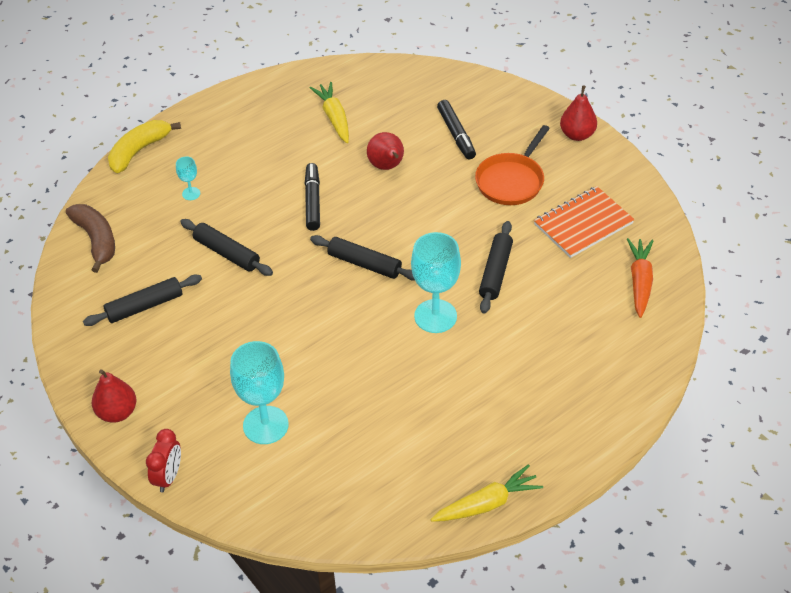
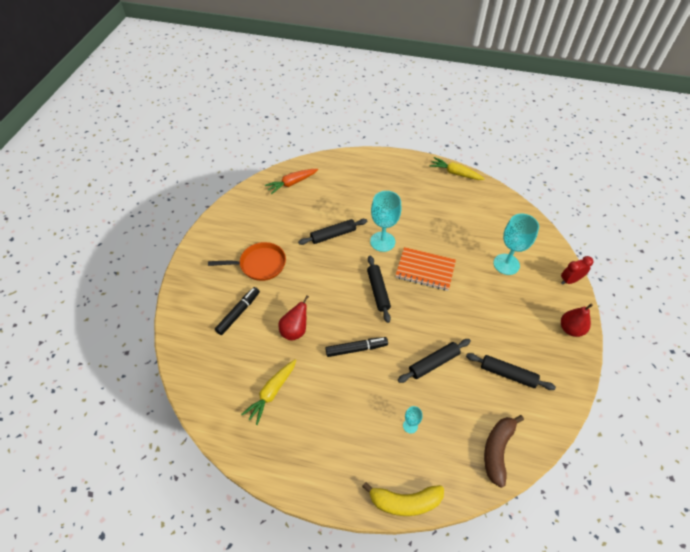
camera: 130 degrees left, 5 degrees up
black rolling pin [180,219,273,276] -> black rolling pin turned 60 degrees clockwise [398,339,471,383]
black marker [305,163,320,231] -> black marker turned 150 degrees counterclockwise [325,337,388,357]
orange notebook [534,186,635,258] -> orange notebook moved to [395,247,456,291]
red pear [560,85,597,141] -> none

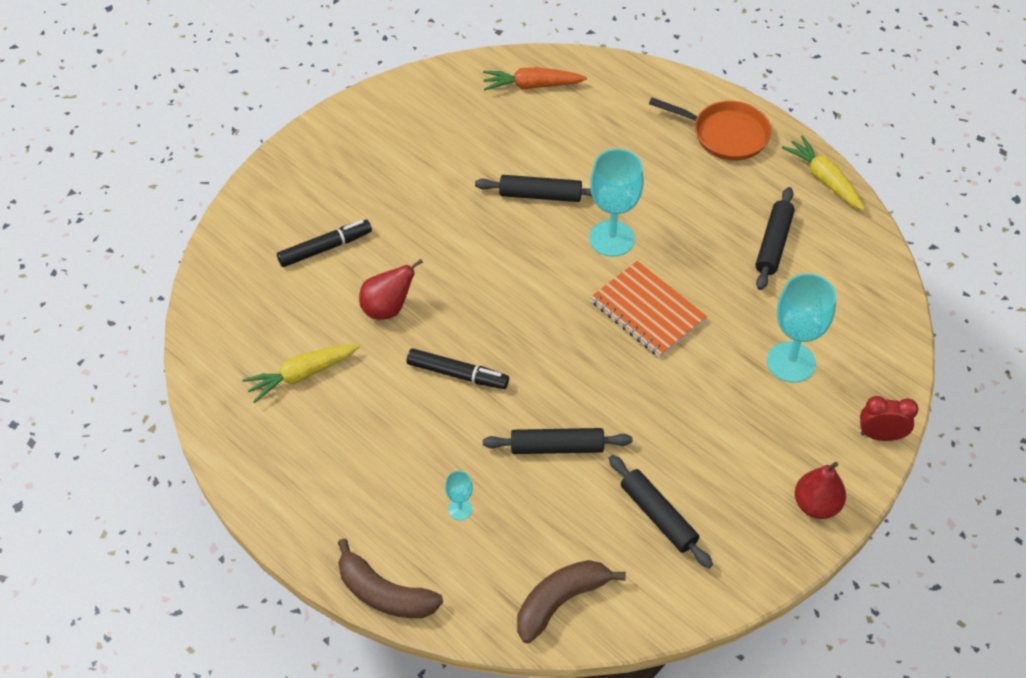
camera: 30 degrees right, 0 degrees up
orange pan [208,242,286,281] -> orange pan moved to [649,98,771,161]
yellow banana [362,482,444,516] -> brown banana [338,538,443,618]
black rolling pin [367,256,391,323] -> black rolling pin moved to [756,187,795,290]

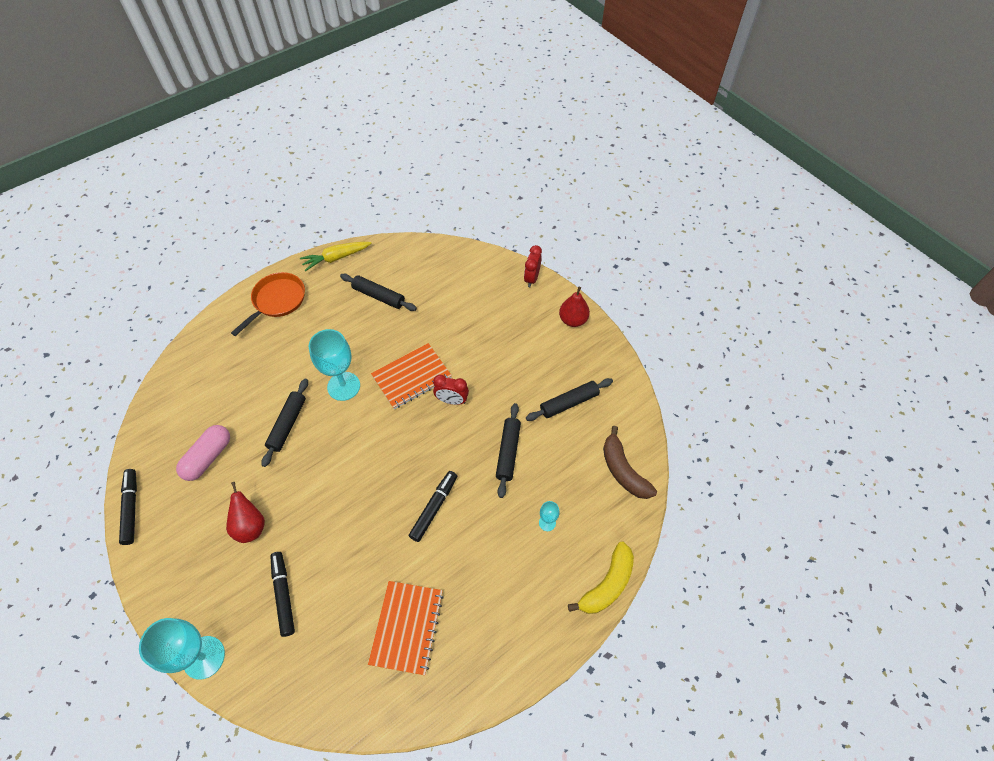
camera: 80 degrees left, 5 degrees up
yellow carrot [242,344,360,403] -> orange notebook [368,581,444,675]
brown banana [338,538,443,618] -> yellow banana [568,542,634,614]
red pear [359,259,423,320] -> red pear moved to [226,482,265,543]
orange carrot [483,67,587,91] -> none
turquoise goblet [767,273,836,383] -> turquoise goblet moved to [139,618,225,680]
none -> black marker [119,469,137,545]
none -> pink capsule [176,425,230,481]
none -> red clock [433,375,469,405]

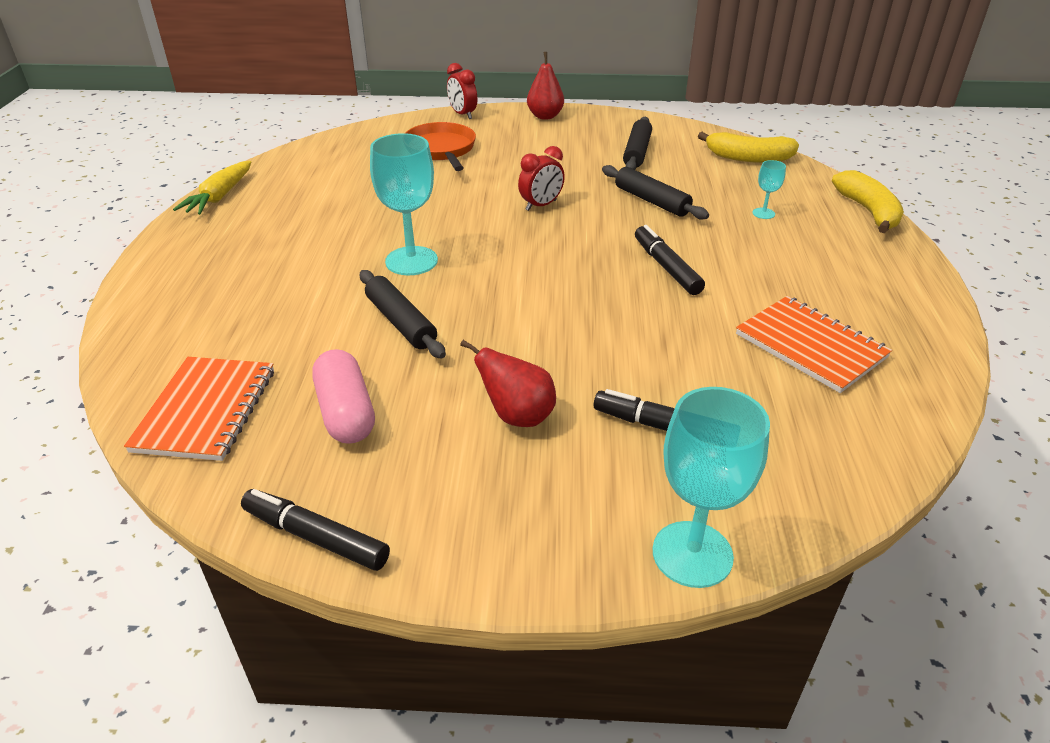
camera: 50 degrees left, 20 degrees down
orange pan [231,272,305,336] -> orange pan moved to [405,122,476,171]
black rolling pin [340,274,417,311] -> none
orange notebook [371,343,452,409] -> orange notebook moved to [124,357,274,461]
brown banana [603,426,657,499] -> yellow banana [698,132,799,163]

